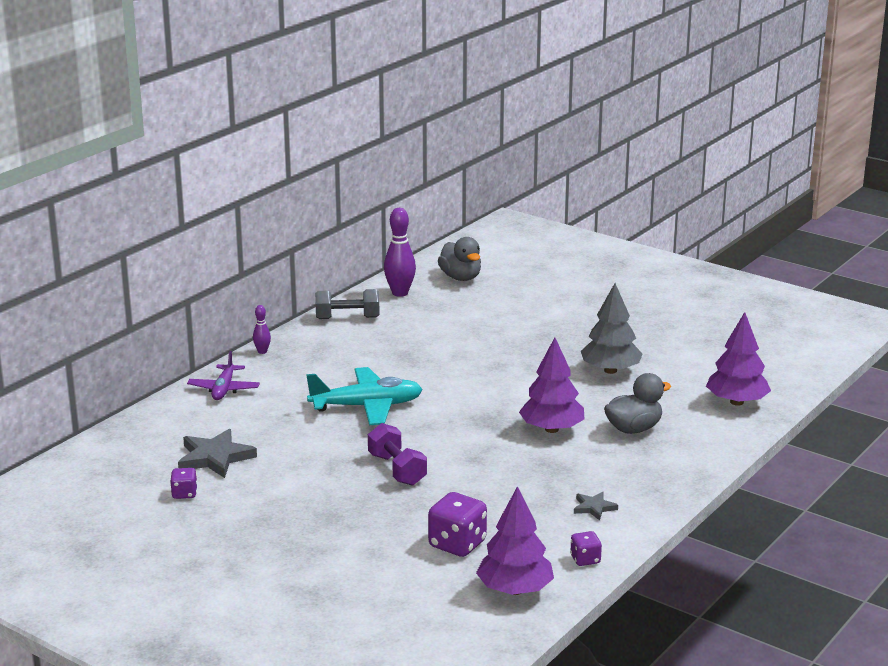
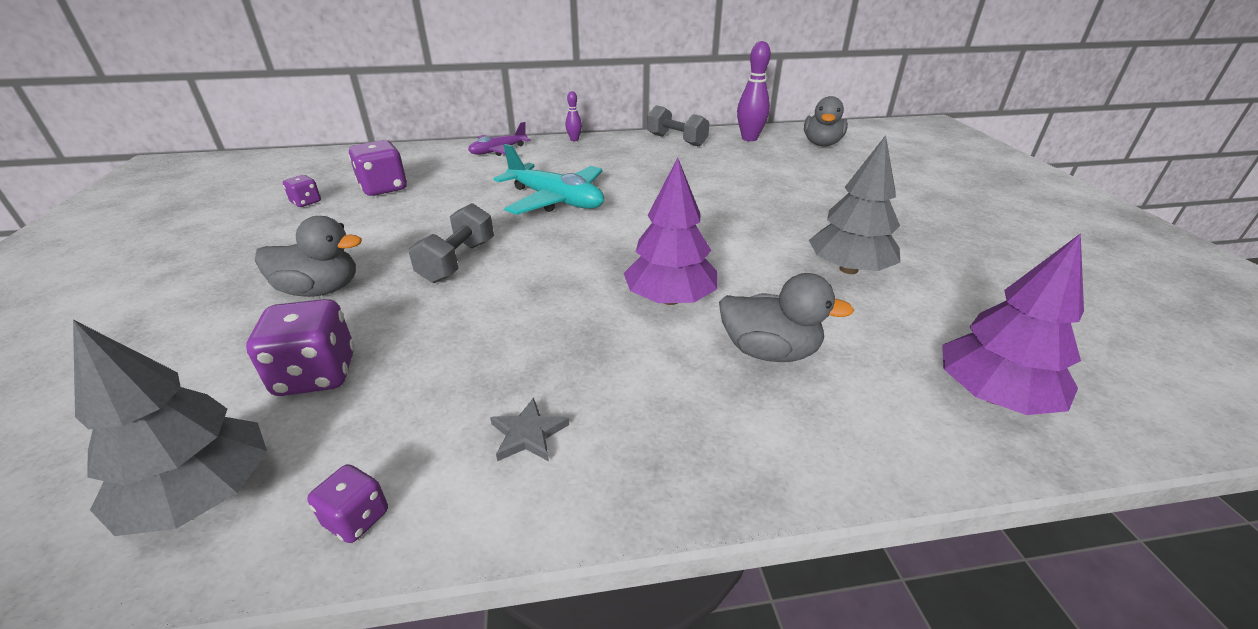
camera: 45 degrees right, 10 degrees up
grey star [178,429,257,478] -> purple dice [348,140,407,196]
purple dumbbell [368,423,427,486] -> grey dumbbell [408,203,494,283]
purple tree [476,486,554,595] -> grey tree [73,320,267,536]
none -> grey duck [255,216,362,297]

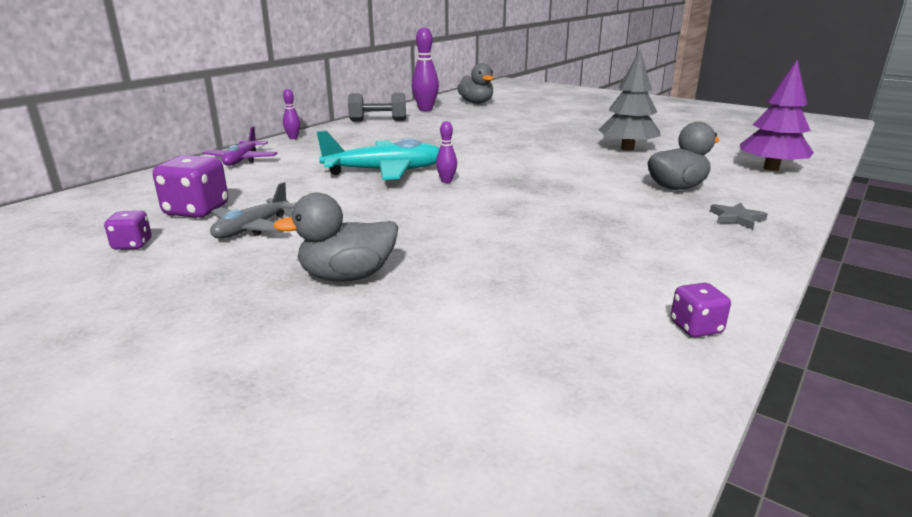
camera: 45 degrees left, 10 degrees down
grey tree [73,320,267,536] -> none
purple dice [246,299,355,396] -> none
grey duck [255,216,362,297] -> grey duck turned 150 degrees counterclockwise [273,193,398,282]
grey dumbbell [408,203,494,283] -> none
grey star [490,397,569,461] -> grey star moved to [710,203,768,229]
purple tree [623,158,718,305] -> none
none -> grey plane [210,182,295,238]
none -> purple bowling pin [436,121,457,183]

